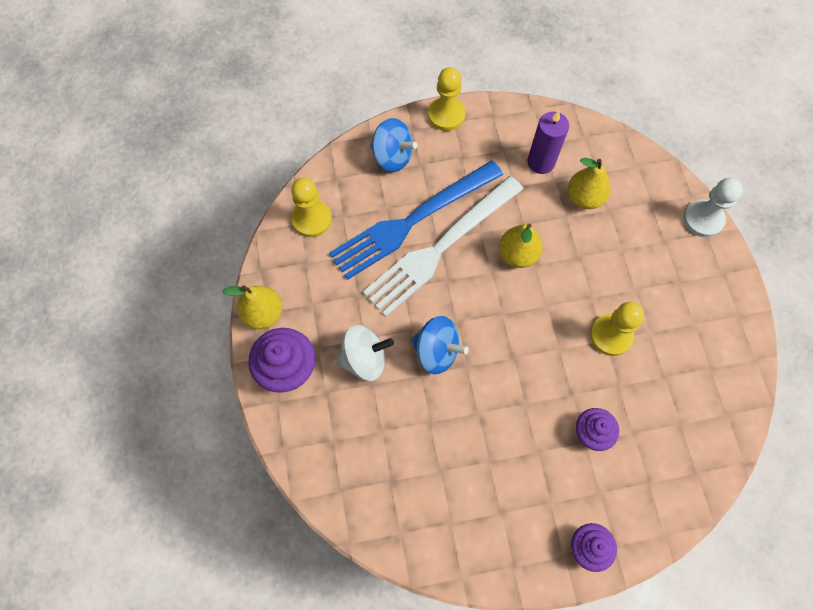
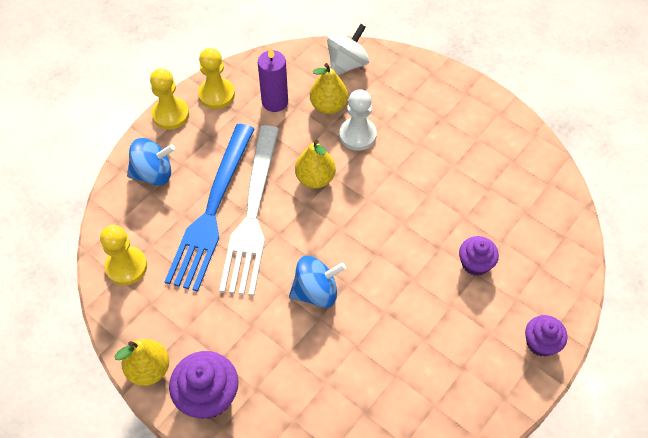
camera: 40 degrees left, 10 degrees down
white spinning top [336,325,394,381] -> white spinning top moved to [327,24,369,75]
yellow pawn [590,302,644,356] -> yellow pawn moved to [198,48,235,109]
white pawn [683,178,743,237] -> white pawn moved to [339,89,377,151]

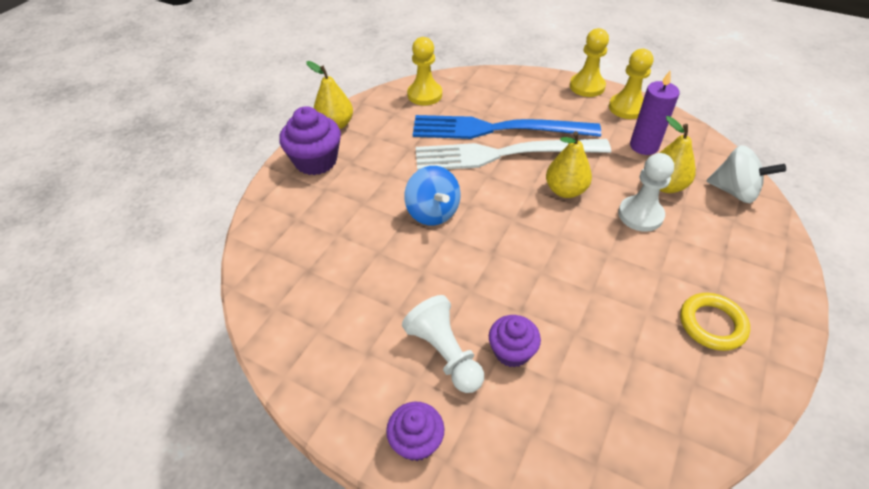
camera: 80 degrees right, 10 degrees down
blue spinning top [127,138,175,186] -> none
none -> white pawn [402,295,484,393]
none -> yellow ring [680,293,750,351]

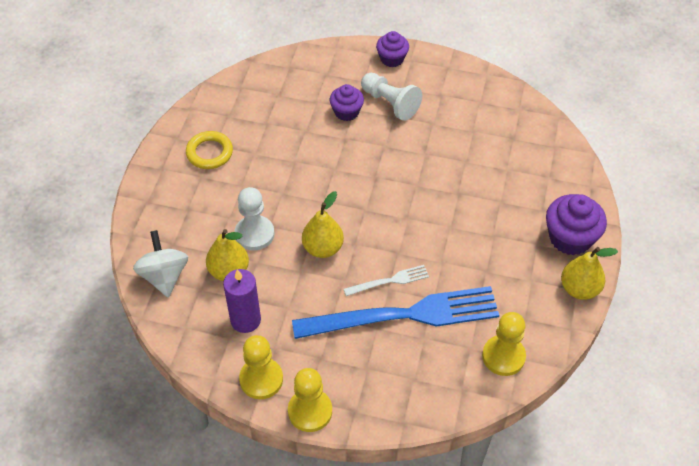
camera: 165 degrees right, 5 degrees up
blue spinning top [404,166,461,225] -> none
white fork [416,139,611,171] -> white fork [344,265,429,296], size x0.43
white spinning top [707,145,786,203] -> white spinning top turned 60 degrees clockwise [133,230,188,298]

